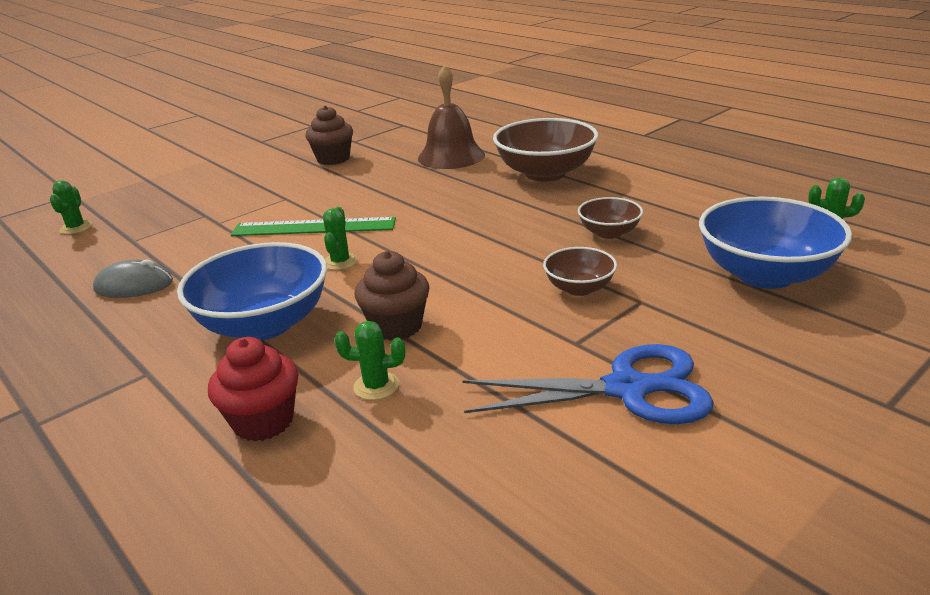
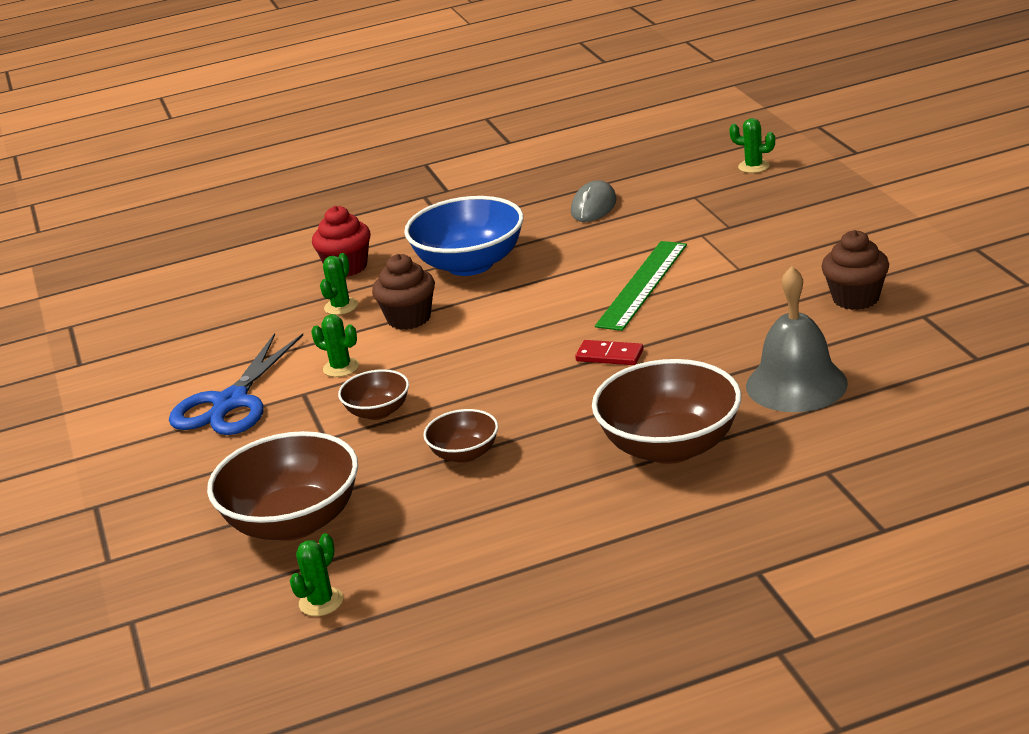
camera: 115 degrees right, 0 degrees up
green cactus [323,207,358,270] -> green cactus moved to [311,314,359,377]
brown bell [418,65,485,169] -> grey bell [746,266,848,412]
blue bowl [699,197,852,289] -> brown bowl [207,431,358,541]
none -> red domino [575,340,644,365]

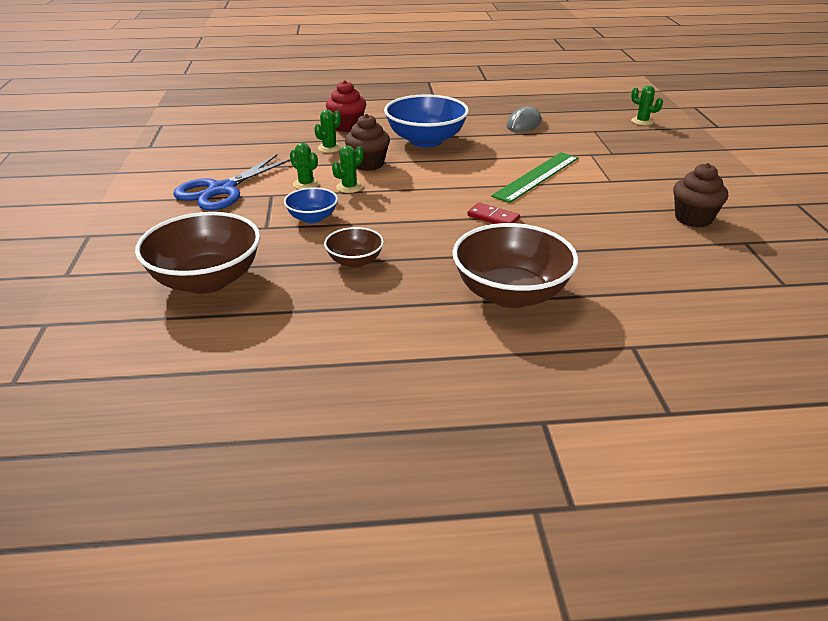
camera: 10 degrees right, 5 degrees up
green cactus [290,533,343,616] -> green cactus moved to [332,145,364,193]
brown bowl [338,369,409,420] -> blue bowl [284,187,338,223]
grey bell [746,266,848,412] -> none

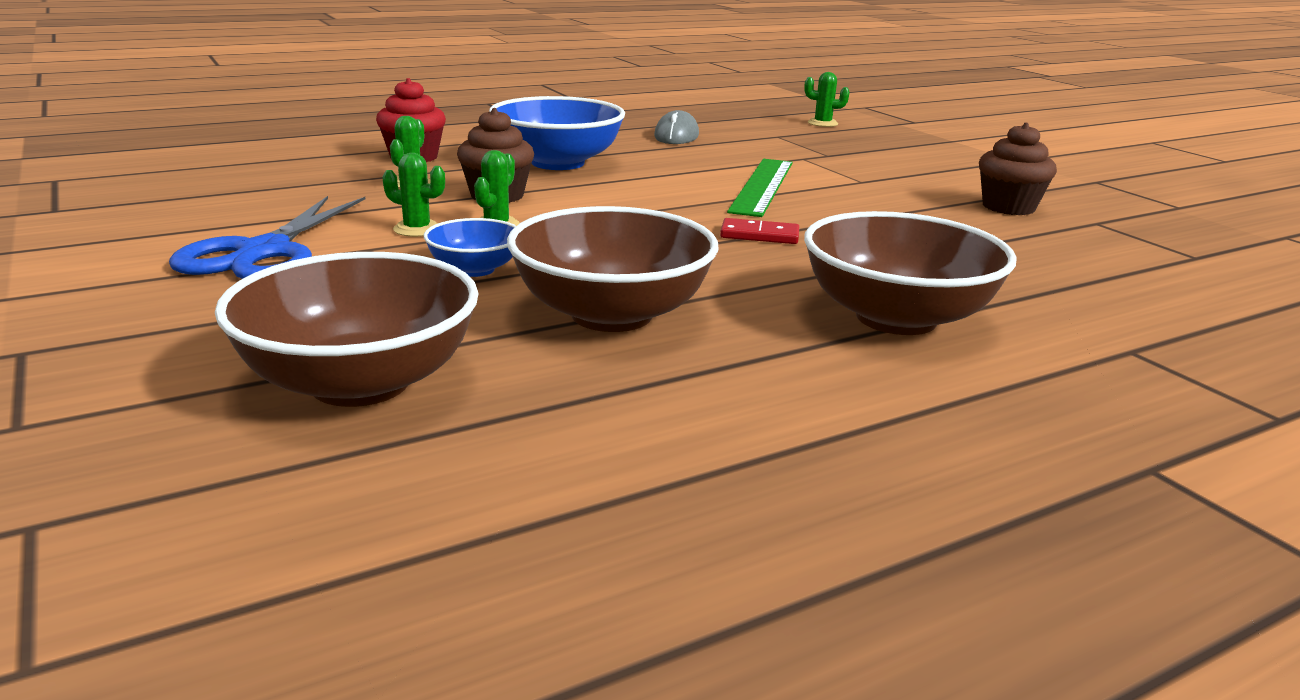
camera: 25 degrees left, 10 degrees down
brown bowl [324,227,384,268] -> brown bowl [507,206,719,332], size x1.92

